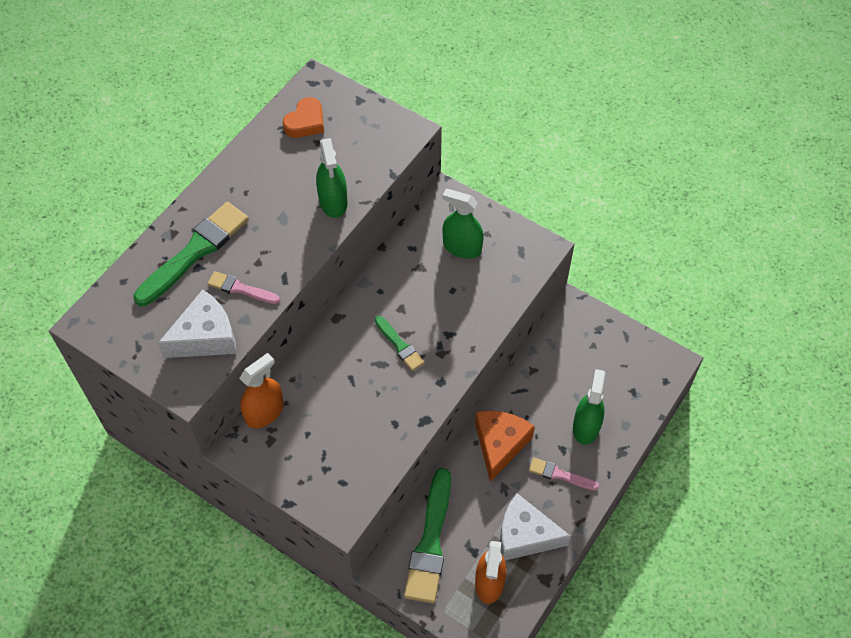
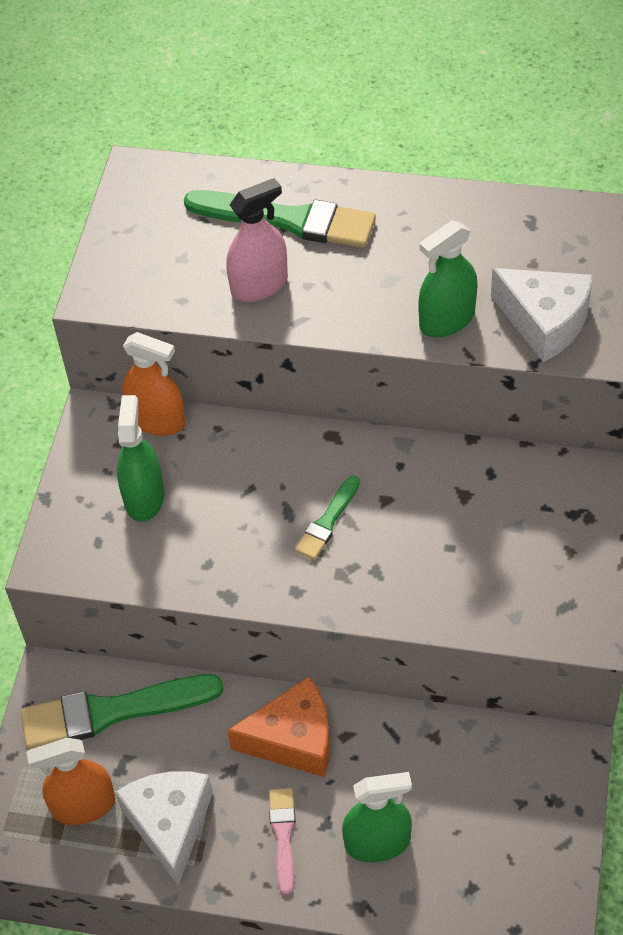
camera: 70 degrees right, 5 degrees down
white cheese [158,289,237,358] -> white cheese moved to [491,268,593,362]
pink brush [207,271,280,304] -> pink spray bottle [226,178,288,302]
orange heart [283,97,324,138] -> none
green spray bottle [443,189,484,259] -> green spray bottle moved to [117,395,164,522]

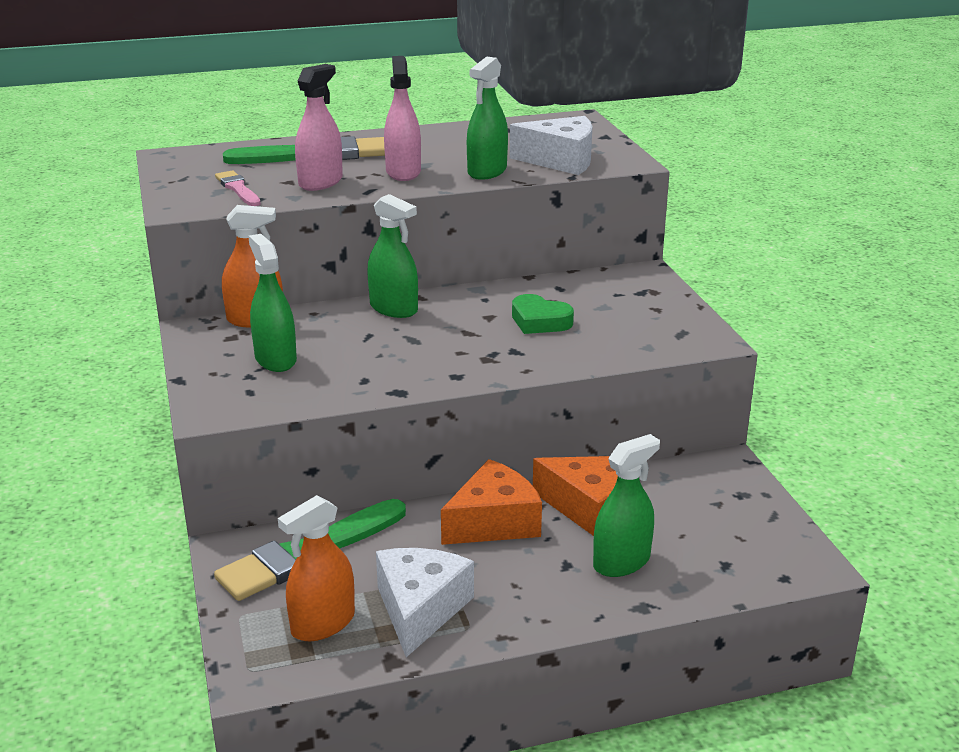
camera: 30 degrees left, 25 degrees down
white cheese [115,771,213,886] -> white cheese turned 45 degrees clockwise [376,548,474,657]
pink brush [269,788,296,895] -> pink brush moved to [215,170,261,206]
green brush [295,476,360,560] -> none
none -> green spray bottle [367,194,418,318]
none -> pink spray bottle [384,56,421,181]
none -> green heart [512,294,574,334]
none -> orange cheese [533,456,618,536]

